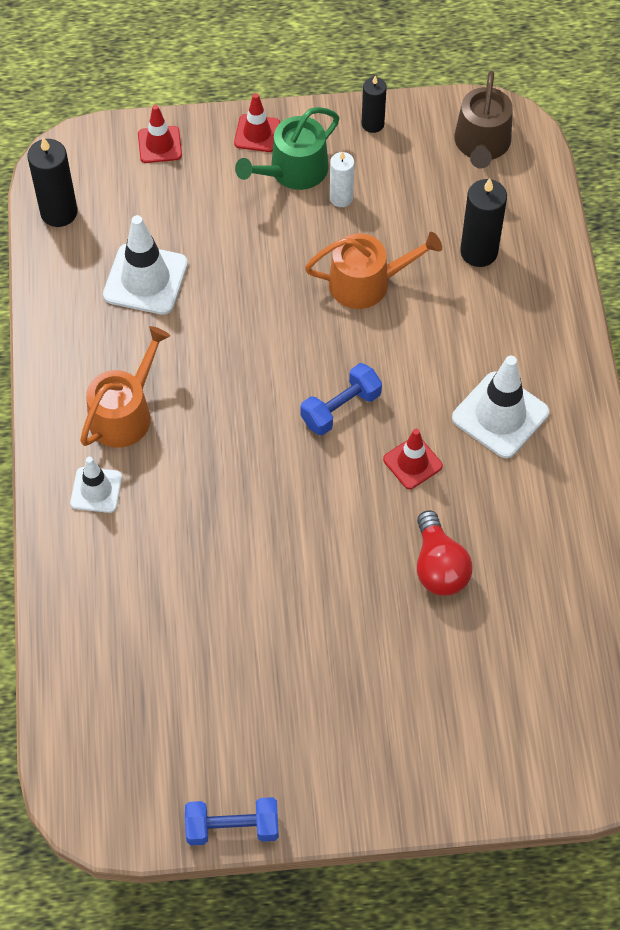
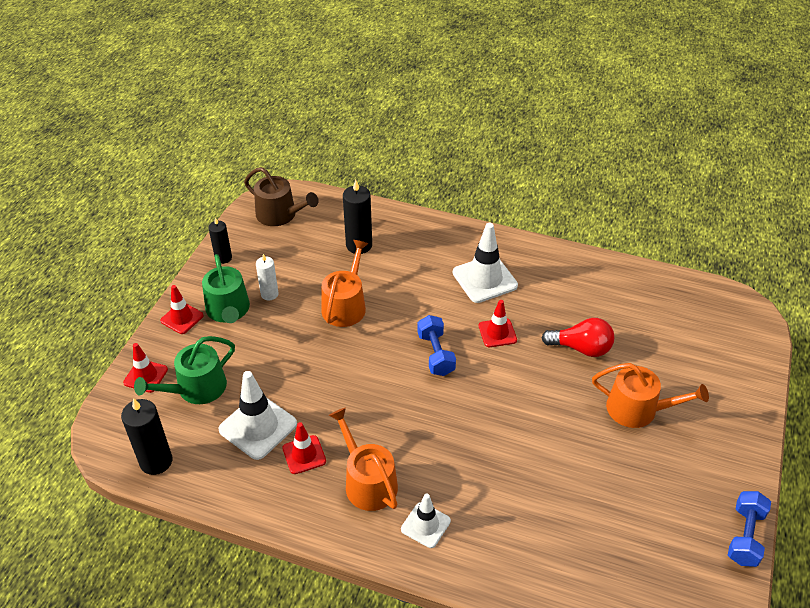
camera: 65 degrees left, 15 degrees down
none -> green watering can [134,336,235,404]
none -> red traffic cone [282,422,326,474]
none -> orange watering can [592,363,709,428]

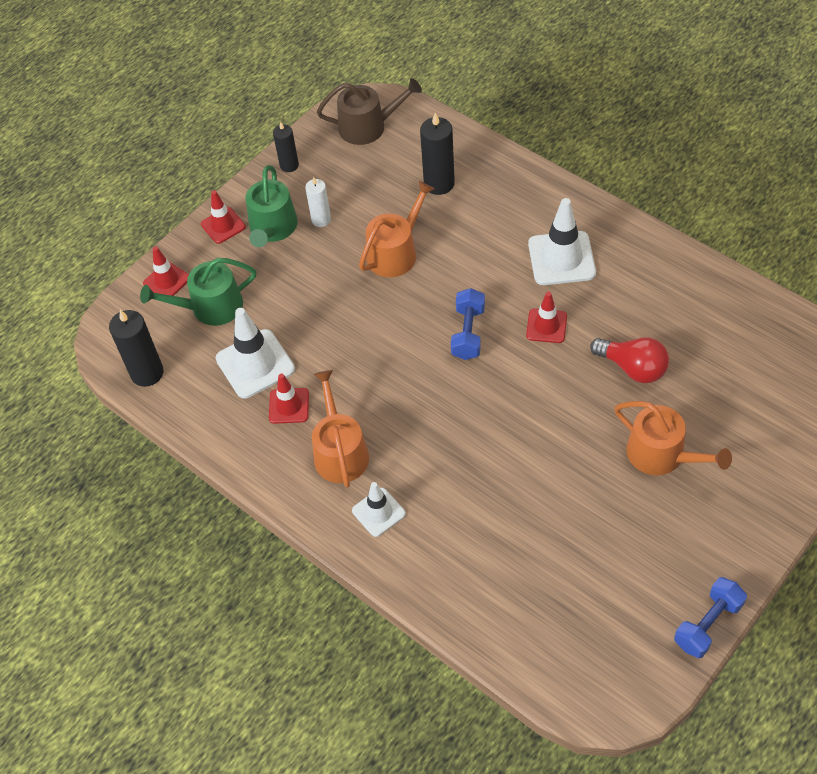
camera: 25 degrees right, 10 degrees up
brown watering can [244,167,319,226] -> brown watering can turned 60 degrees counterclockwise [317,78,422,145]

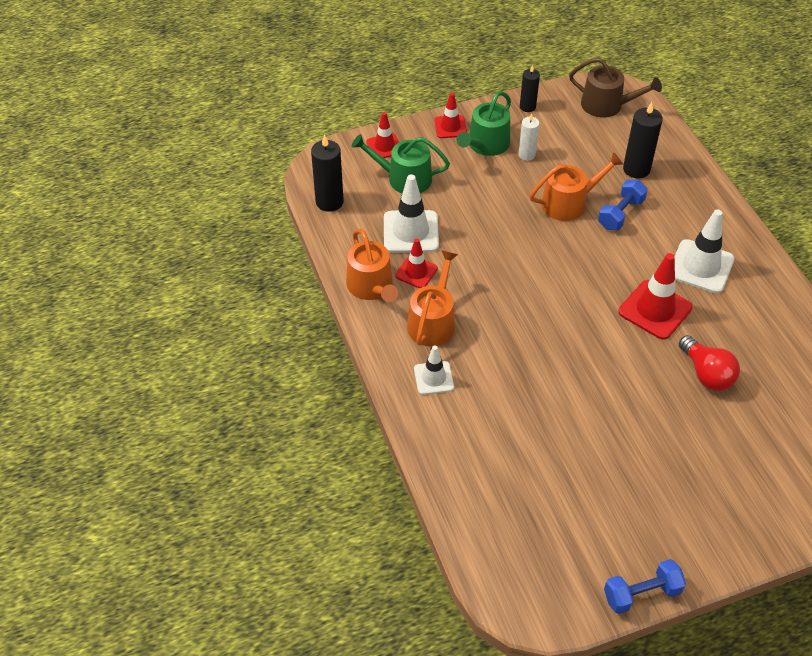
camera: 25 degrees right, 5 degrees down
blue dumbbell [451,288,485,360] -> blue dumbbell moved to [598,180,648,230]
red traffic cone [526,292,567,343] -> red traffic cone [619,253,693,340], size x1.66
orange watering can [614,401,732,475] -> orange watering can moved to [346,229,398,302]

